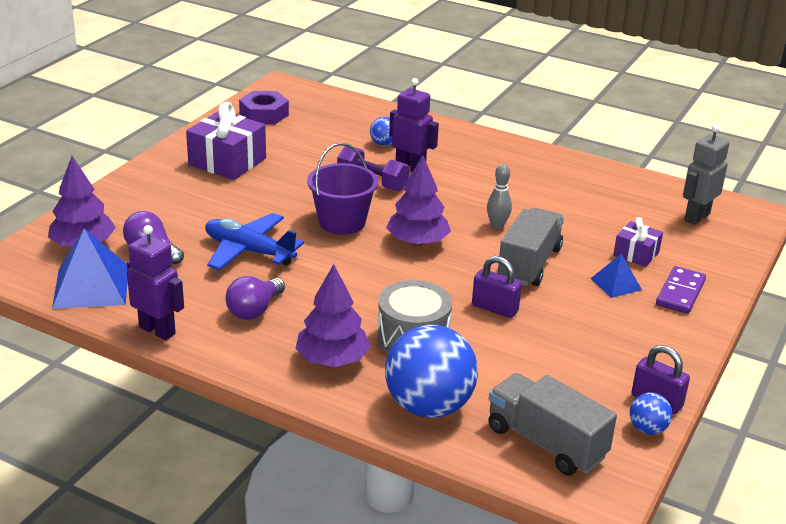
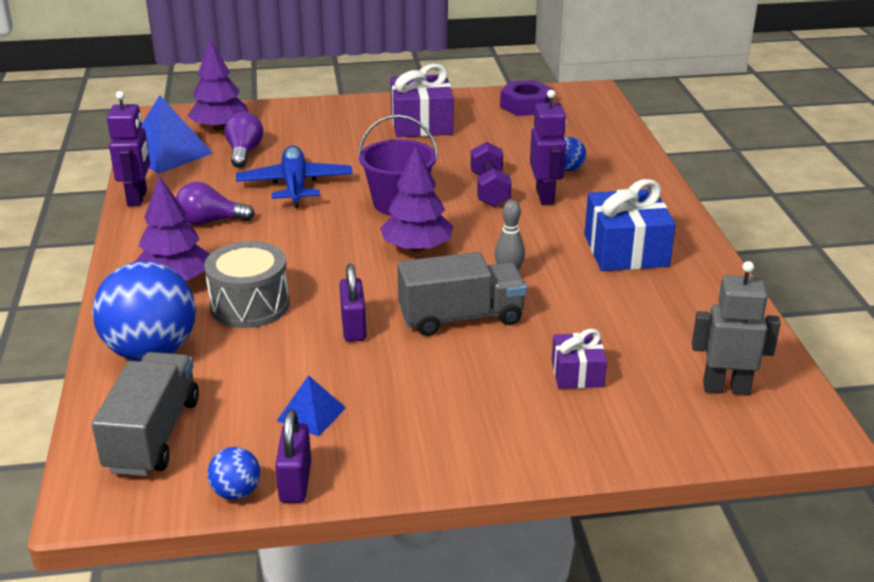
camera: 55 degrees right, 0 degrees up
blue pyramid [590,254,642,298] -> blue pyramid moved to [277,375,346,437]
purple domino [656,266,706,314] -> none
none -> blue gift [584,179,676,271]

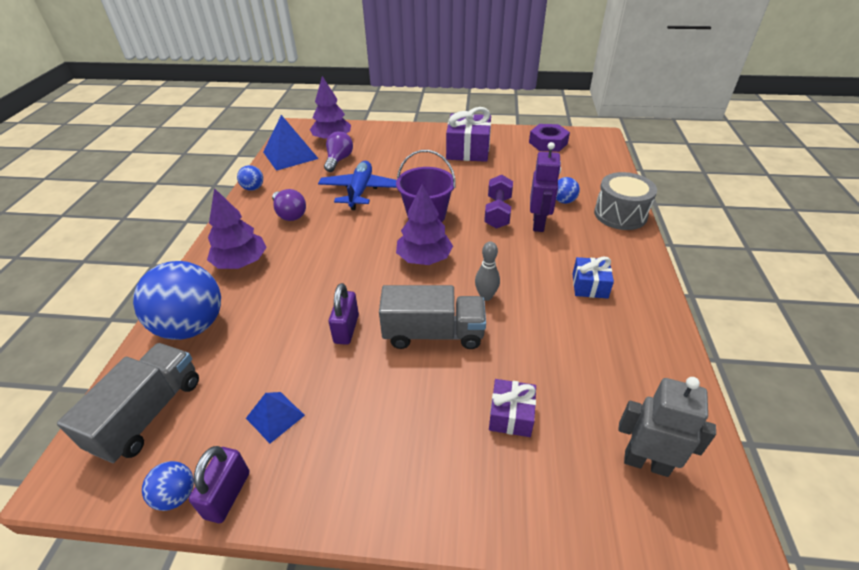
camera: 15 degrees right, 10 degrees up
purple robot [107,91,150,206] -> blue ball [237,165,263,191]
purple light bulb [176,182,255,225] -> purple light bulb turned 135 degrees counterclockwise [272,189,306,221]
grey drum [204,241,290,328] -> grey drum moved to [594,172,657,230]
blue gift [584,179,676,271] -> blue gift [573,257,614,298], size x0.56

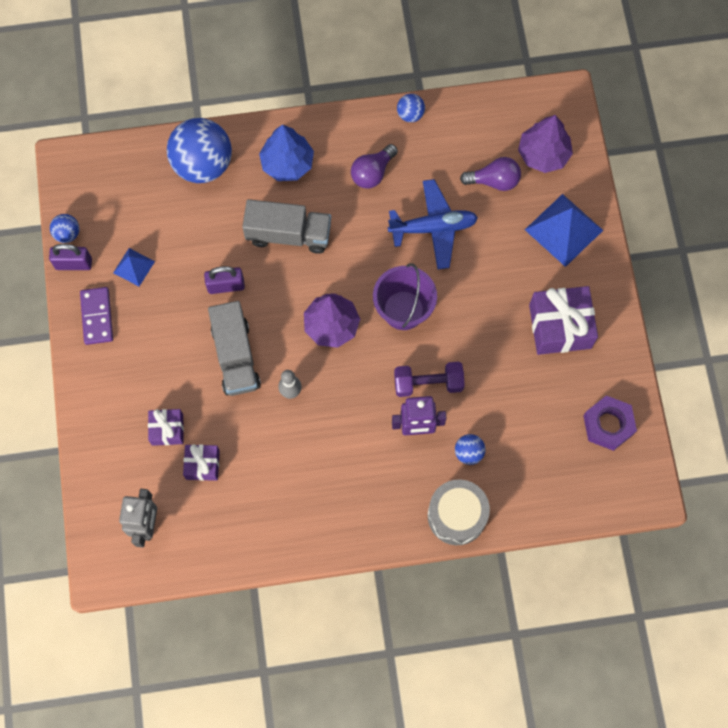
camera: 75 degrees right, 30 degrees up
grey truck [57,343,199,463] -> grey truck moved to [242,199,331,254]
purple tree [207,188,267,269] -> blue tree [259,124,314,181]
blue pyramid [263,115,319,171] -> blue pyramid moved to [525,194,603,267]
blue gift [573,257,614,298] -> none
none -> purple domino [80,287,113,345]
none -> purple gift [183,444,220,481]

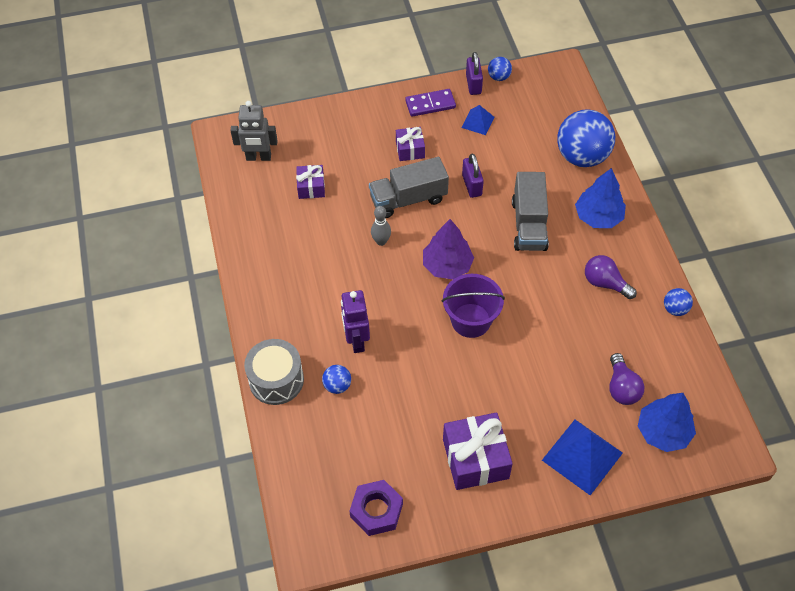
camera: 85 degrees right, 15 degrees down
purple gift [148,409,184,446] -> purple gift moved to [396,127,425,161]
blue plane [388,179,478,269] -> none
purple dumbbell [394,362,465,397] -> none
purple tree [518,115,573,173] -> blue tree [638,393,696,452]

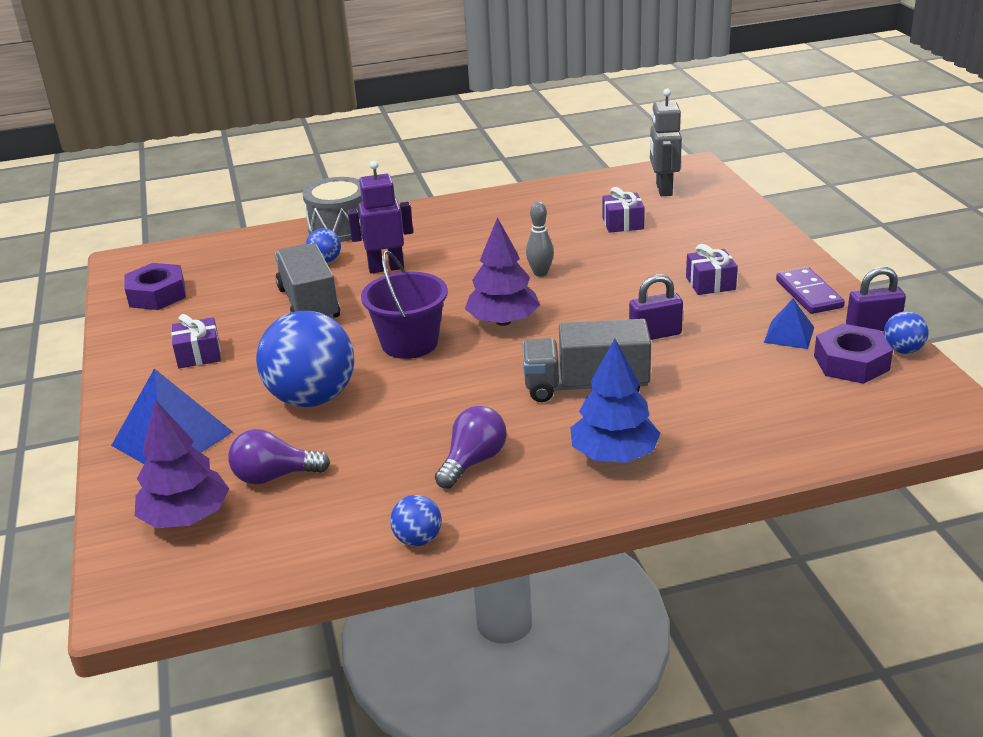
camera: 90 degrees right, 25 degrees down
grey truck [369,157,449,218] -> grey truck moved to [275,244,340,319]
purple gift [443,413,513,490] -> purple gift [171,314,221,368], size x0.56
blue ball [557,109,615,167] -> blue ball moved to [256,311,354,407]
blue tree [638,393,696,452] -> purple tree [135,400,229,528]
none -> purple nut [814,323,893,384]

